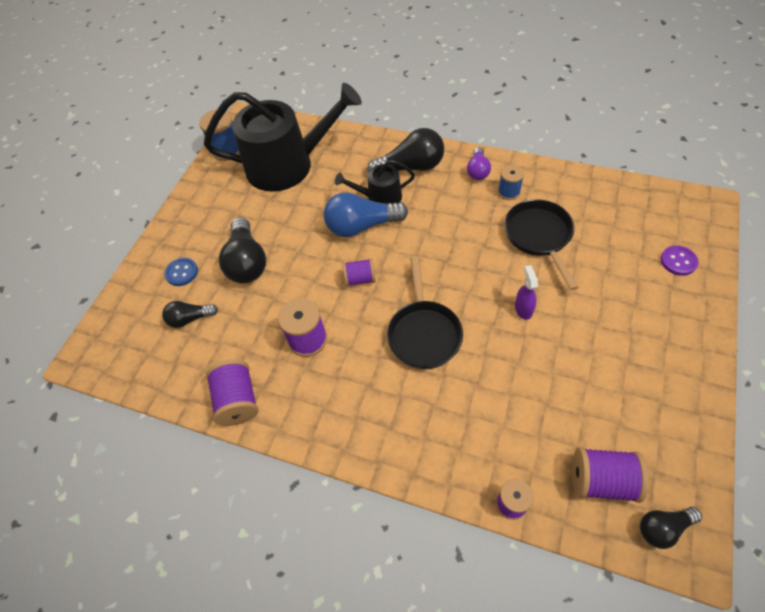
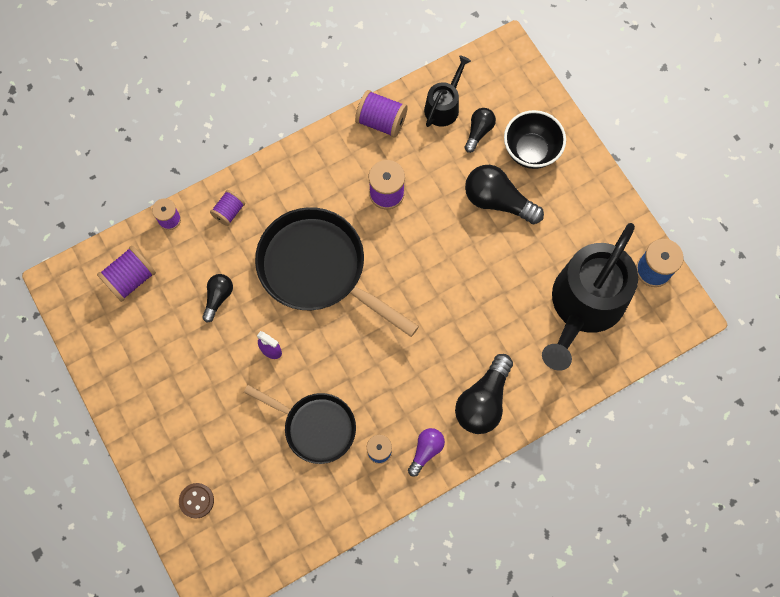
camera: 125 degrees right, 15 degrees up
blue button [164,258,198,286] -> black bowl [504,110,566,169]
blue light bulb [324,192,408,237] -> none
black watering can [335,160,415,204] -> black watering can moved to [424,55,471,127]
purple spool [343,258,376,287] -> purple spool moved to [210,190,245,226]
black pan [387,256,463,369] -> black pan [255,207,419,337], size x1.60
purple light bulb [467,147,491,180] -> purple light bulb turned 75 degrees clockwise [408,428,445,477]
black light bulb [640,507,702,549] -> black light bulb moved to [202,274,233,322]
purple button [660,245,699,276] -> brown button [179,483,214,518]

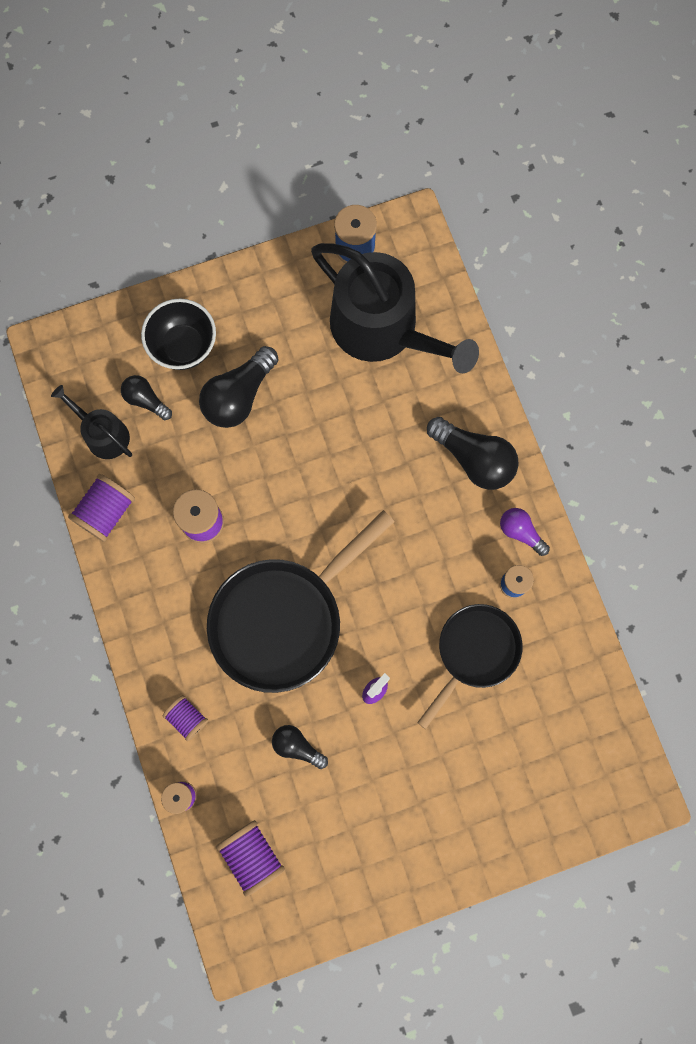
camera: 80 degrees left, 5 degrees up
brown button [179,483,214,518] -> none

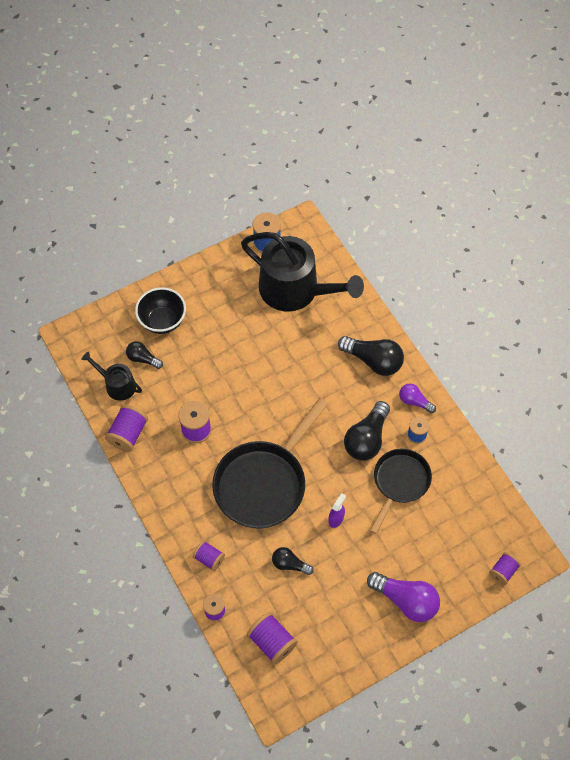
camera: 10 degrees left, 15 degrees down
black light bulb [199,346,278,428] -> black light bulb moved to [344,401,390,461]
none -> purple light bulb [367,572,440,622]
none -> purple spool [489,552,521,585]

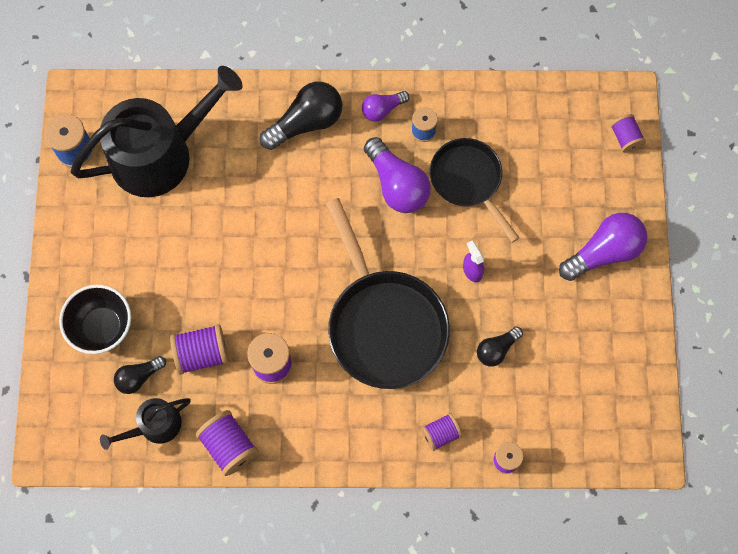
camera: 60 degrees left, 10 degrees up
purple spool [247,612,298,665] -> purple spool moved to [170,324,229,375]
black light bulb [344,401,390,461] -> purple light bulb [364,137,431,213]

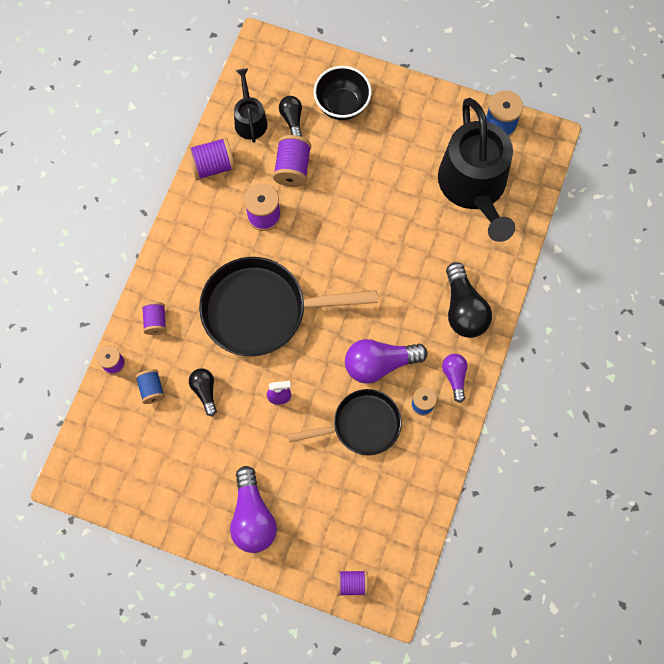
camera: 110 degrees right, 0 degrees up
none -> blue spool [135,369,165,404]

